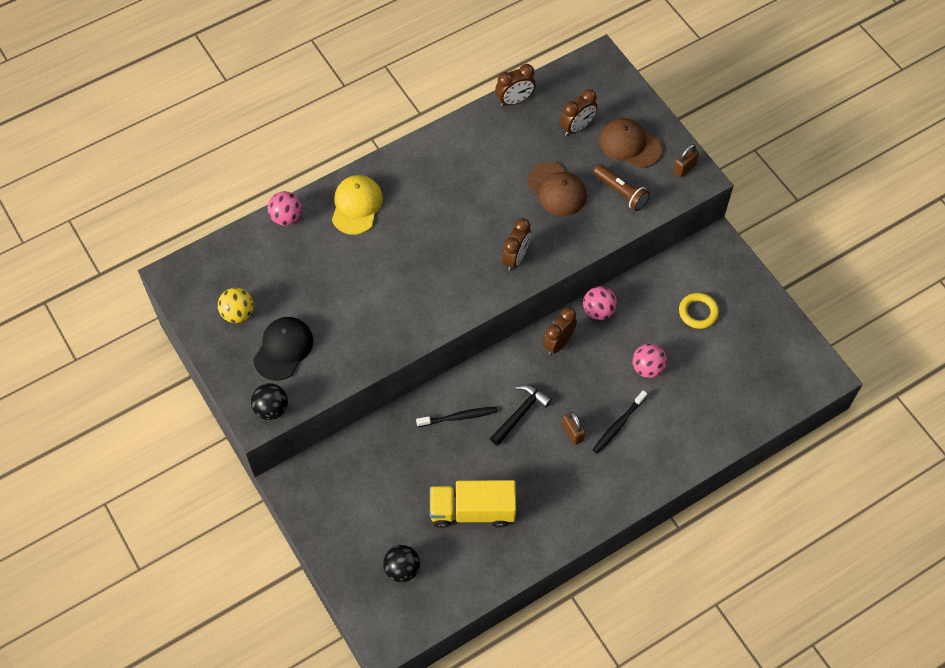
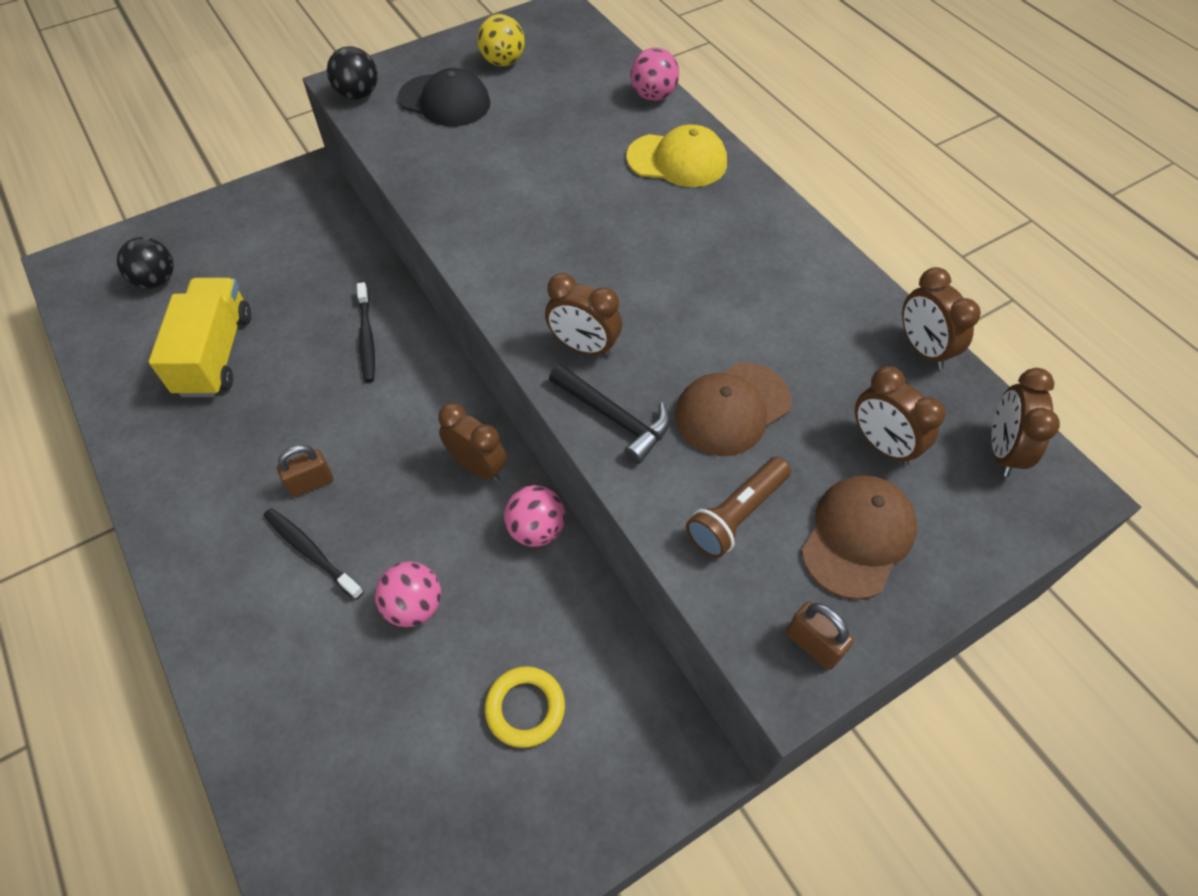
camera: 90 degrees right, 5 degrees down
black hammer [490,385,552,446] -> black hammer moved to [549,364,670,464]
none -> brown clock [991,368,1060,477]

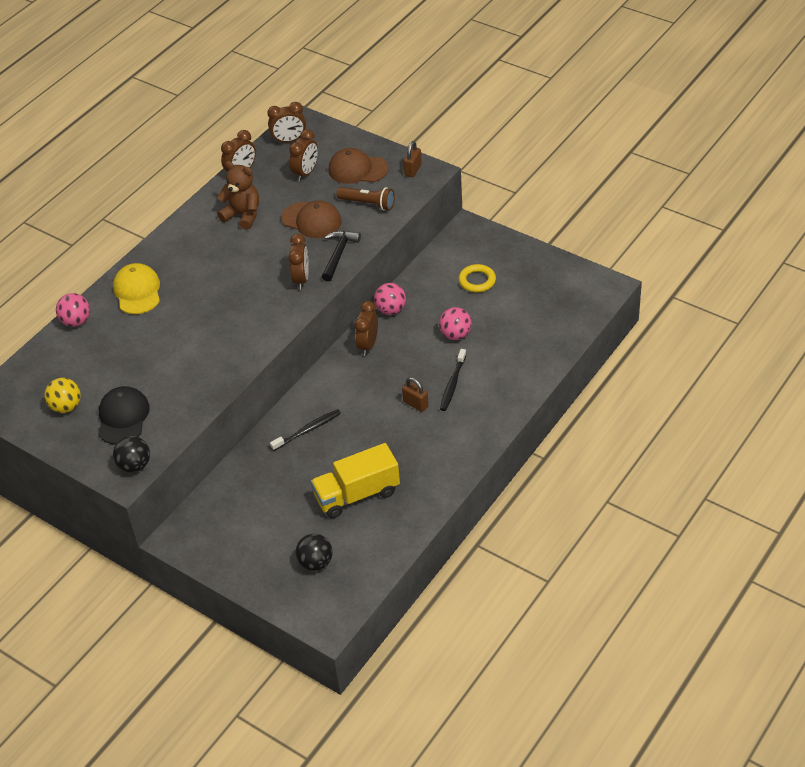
camera: 110 degrees left, 10 degrees down
none -> brown teddy bear [217,161,259,230]

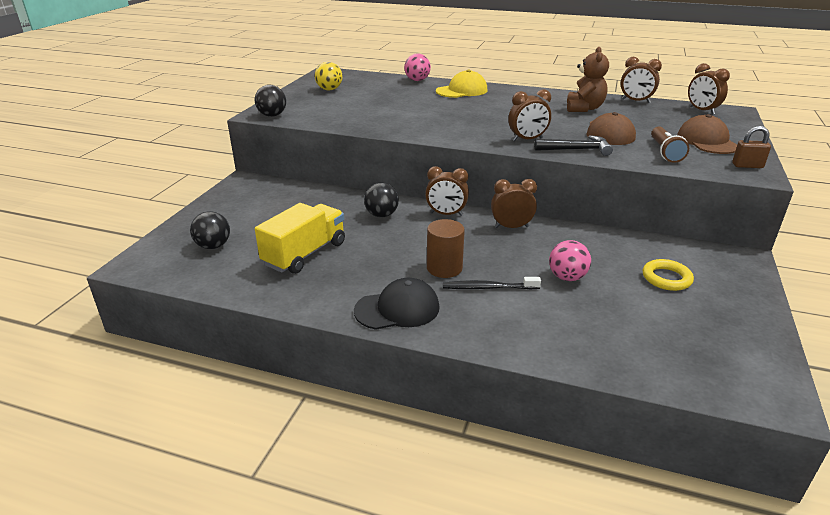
camera: 70 degrees right, 15 degrees down
black cap [98,386,150,445] -> black cap moved to [354,278,440,330]
black toothbrush [270,409,341,451] -> black ball [364,183,399,217]
brown clock [289,129,318,181] -> brown clock moved to [425,166,469,216]
yellow truck [311,443,400,518] -> yellow truck turned 75 degrees clockwise [255,203,345,274]
pink ball [374,283,406,315] -> none
brown padlock [402,377,429,412] -> brown cylinder [427,219,465,278]

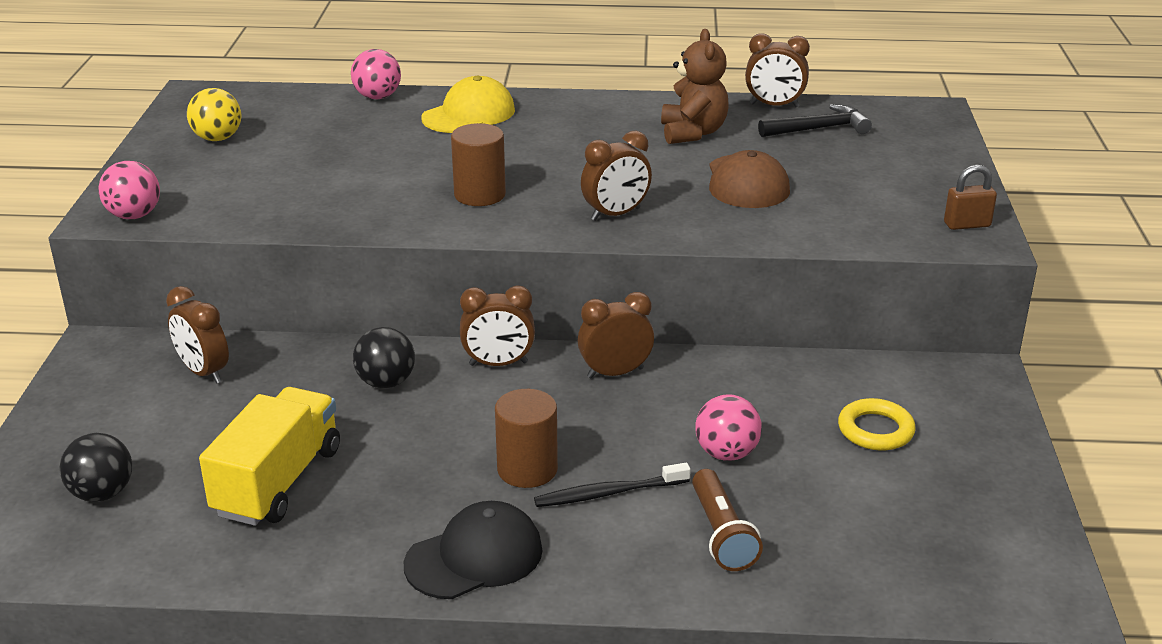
camera: 15 degrees left, 0 degrees up
black ball [255,85,286,117] -> pink ball [98,161,160,219]
black hammer [534,135,613,156] -> black hammer moved to [758,104,872,137]
brown flashlight [651,126,689,163] -> brown flashlight moved to [692,469,763,571]
brown cap [677,114,737,154] -> none
brown clock [688,63,730,115] -> brown clock moved to [166,286,229,384]
none -> brown cylinder [451,123,506,206]

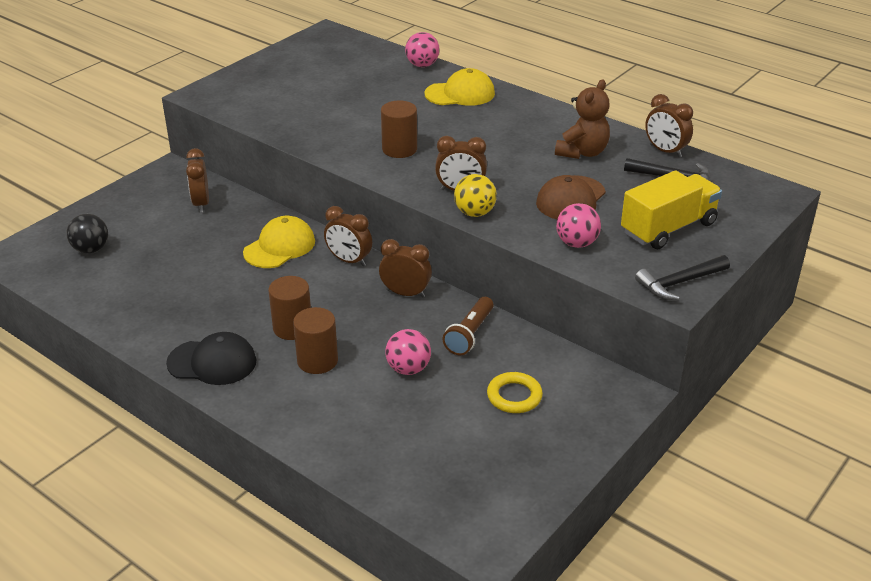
camera: 35 degrees right, 5 degrees up
pink ball [98,161,160,219] -> pink ball moved to [556,203,601,248]
yellow ball [187,88,241,141] -> yellow ball moved to [454,174,497,217]
yellow truck [199,387,340,526] -> yellow truck moved to [621,170,722,249]
black ball [353,327,415,388] -> yellow cap [243,216,315,268]
black toothbrush [534,463,691,507] -> brown cylinder [293,307,338,374]
brown flashlight [692,469,763,571] -> brown flashlight moved to [443,297,494,355]
brown padlock [944,165,997,230] -> black hammer [635,255,730,300]

